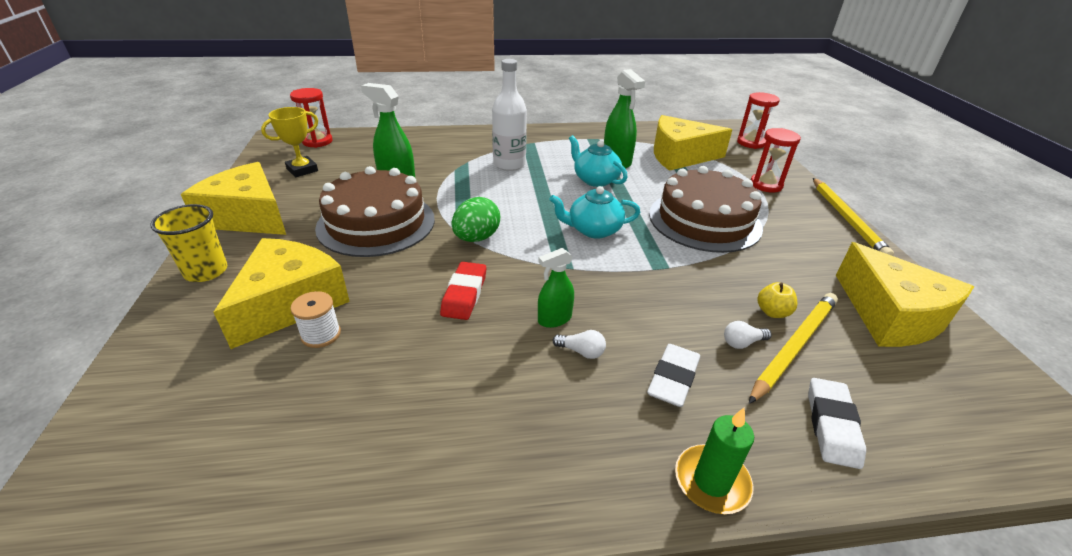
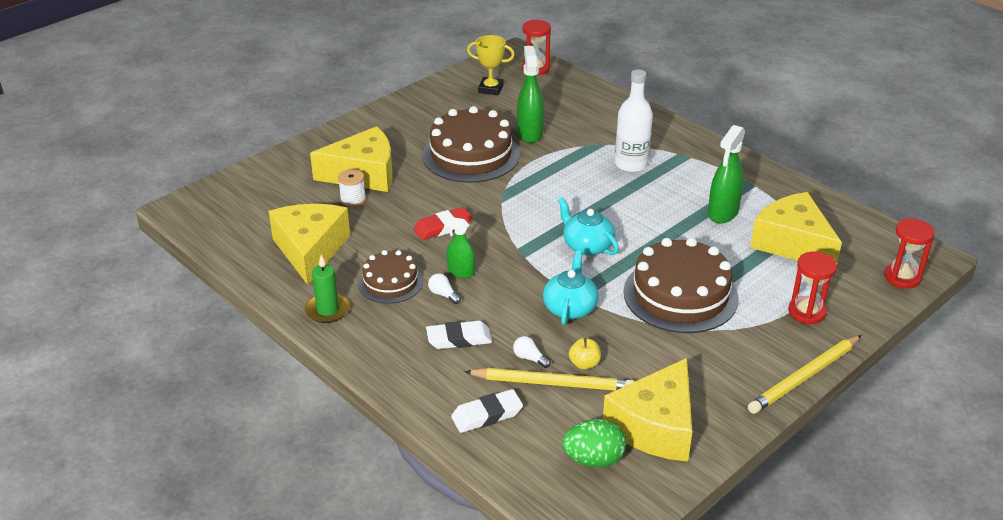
camera: 55 degrees right, 0 degrees up
yellow cup [151,204,227,282] -> none
yellow cheese [181,162,286,235] -> yellow cheese moved to [269,204,350,285]
green egg [452,197,500,242] -> green egg moved to [562,419,626,468]
white light bulb [552,330,606,359] -> white light bulb turned 150 degrees clockwise [428,273,461,304]
turquoise teapot [569,135,628,187] -> turquoise teapot moved to [543,250,598,325]
green candle [675,408,754,514] -> green candle moved to [304,255,350,323]
none -> brown cake [358,250,423,304]

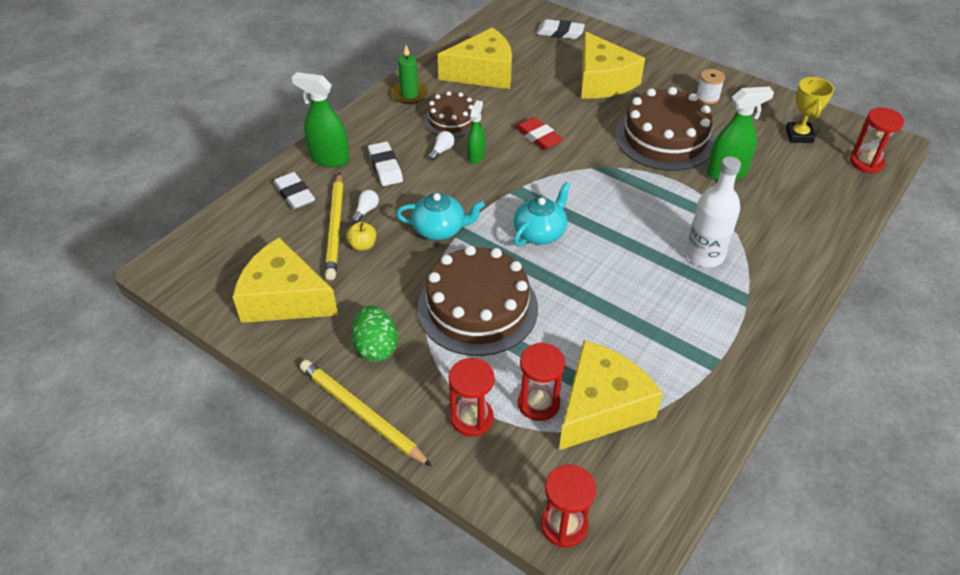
camera: 80 degrees right, 10 degrees up
white spool [338,169,366,207] -> white spool moved to [696,69,725,104]
green egg [562,419,626,468] -> green egg moved to [352,306,398,362]
green spray bottle [708,125,745,223] -> green spray bottle moved to [292,72,349,167]
none -> red hourglass [518,342,565,421]
none -> white eraser [537,19,585,39]

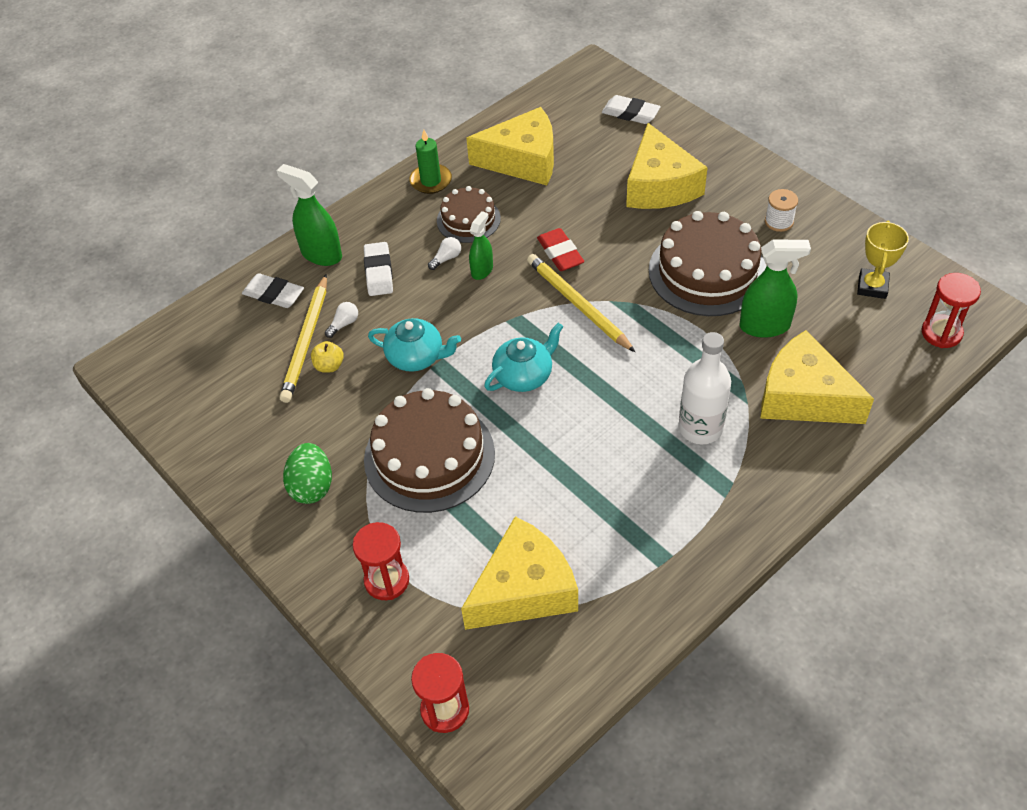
camera: 15 degrees right, 5 degrees up
yellow cheese [233,237,338,323] -> yellow cheese moved to [760,330,874,424]
white eraser [273,172,315,209] -> white eraser turned 45 degrees counterclockwise [242,273,304,308]
yellow pencil [300,360,432,466] -> yellow pencil moved to [527,254,635,352]
red hourglass [518,342,565,421] -> none

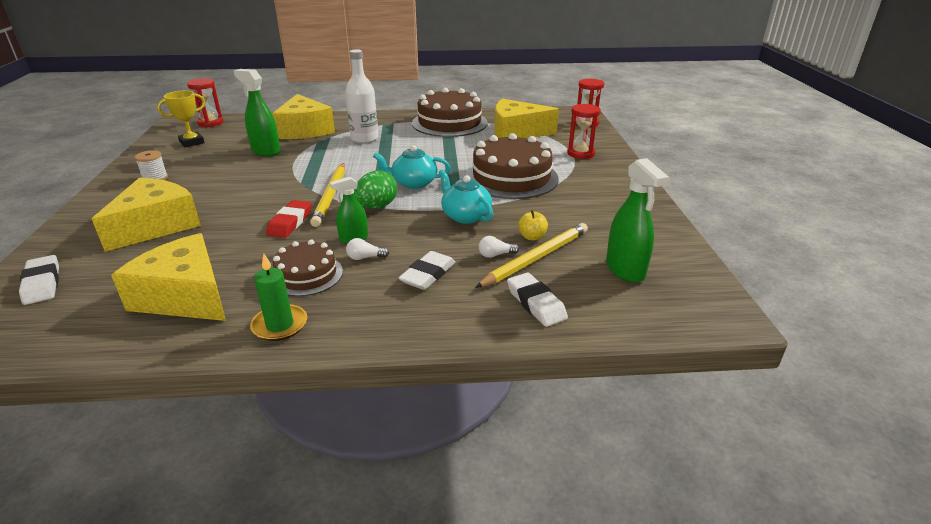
camera: 145 degrees left, 20 degrees down
green spray bottle [277,164,342,266] -> green spray bottle moved to [606,158,669,283]
green egg [283,443,332,504] -> green egg moved to [354,170,397,209]
brown cake [649,211,767,316] -> brown cake moved to [412,88,488,137]

